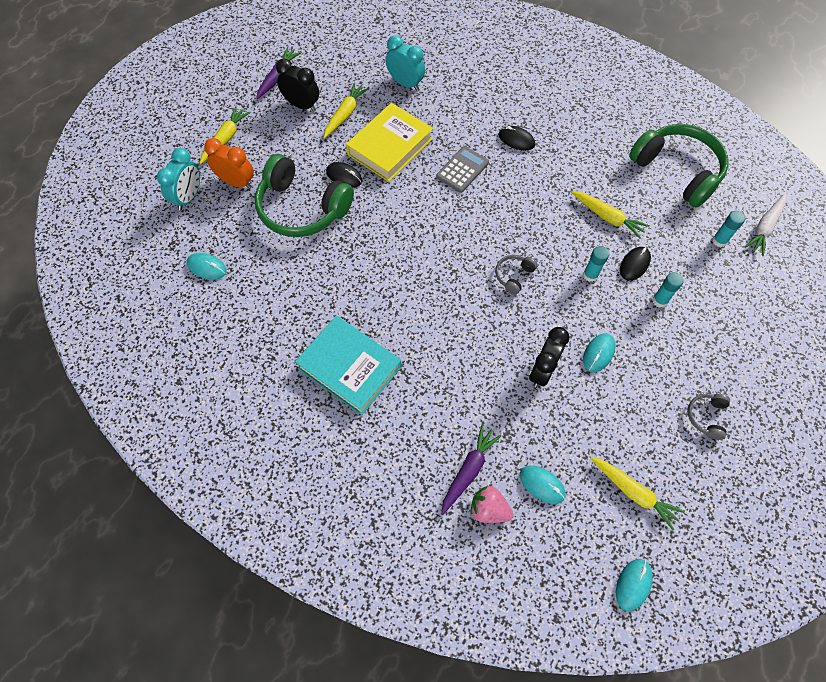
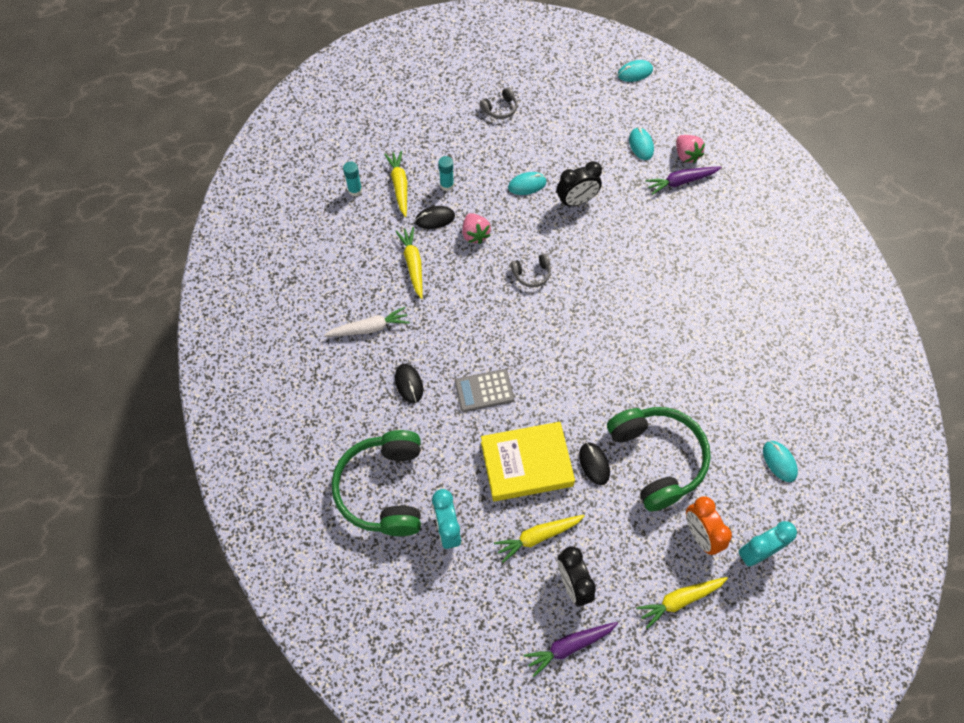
camera: 140 degrees left, 0 degrees up
turquoise book [295,316,401,415] -> none
turquoise glue stick [583,246,609,282] -> pink strawberry [462,213,491,244]
yellow carrot [590,457,685,530] -> yellow carrot moved to [384,151,407,217]
green headphones [629,124,729,207] -> green headphones moved to [332,430,421,536]
white carrot [745,193,786,256] -> white carrot moved to [324,307,410,337]

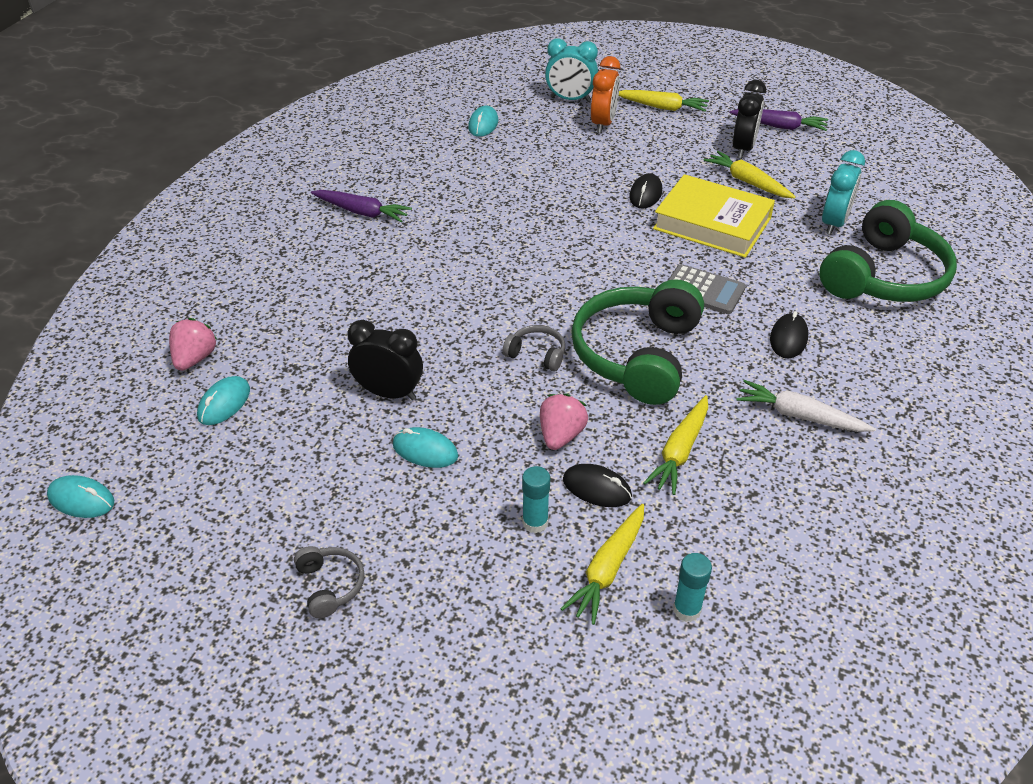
camera: 140 degrees left, 20 degrees down
grey headphones [480,87,517,119] -> grey headphones turned 60 degrees clockwise [294,546,365,618]
yellow carrot [494,515,585,563] -> yellow carrot turned 150 degrees counterclockwise [704,151,796,198]
green headphones [607,407,711,511] -> green headphones moved to [571,279,704,405]
purple carrot [645,167,722,195] -> purple carrot moved to [311,190,412,222]

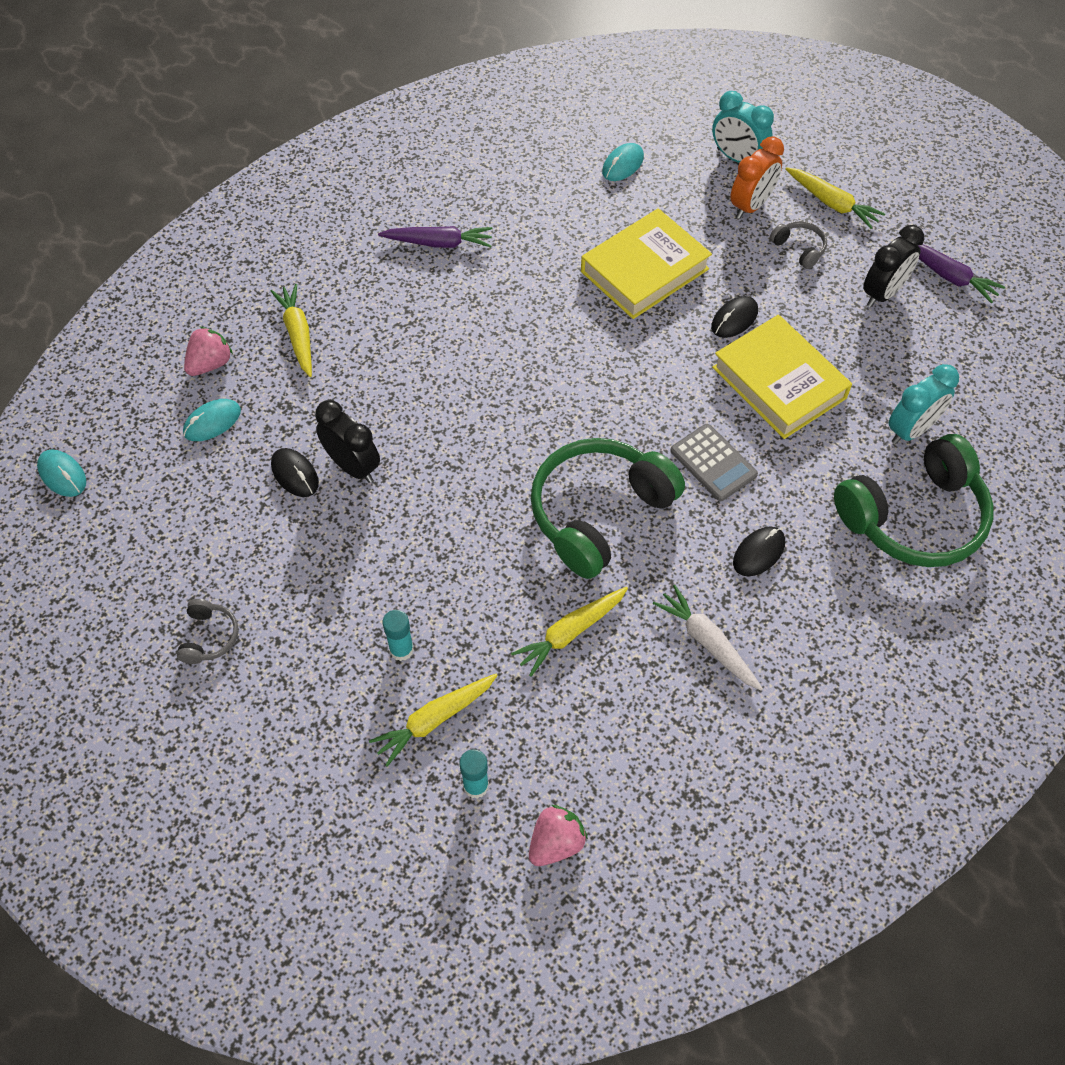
camera: 25 degrees right, 15 degrees up
purple carrot [311,190,412,222] -> purple carrot turned 45 degrees counterclockwise [378,226,493,248]
turquoise mouse [393,427,458,468] -> none
grey headphones [503,325,565,372] -> grey headphones moved to [770,221,827,269]
pink strawberry [540,393,588,450] -> pink strawberry moved to [529,805,588,866]
black mouse [563,464,632,507] -> black mouse moved to [271,448,319,497]
yellow carrot [704,151,796,198] -> yellow carrot moved to [271,284,312,377]
none -> yellow book [581,208,712,319]

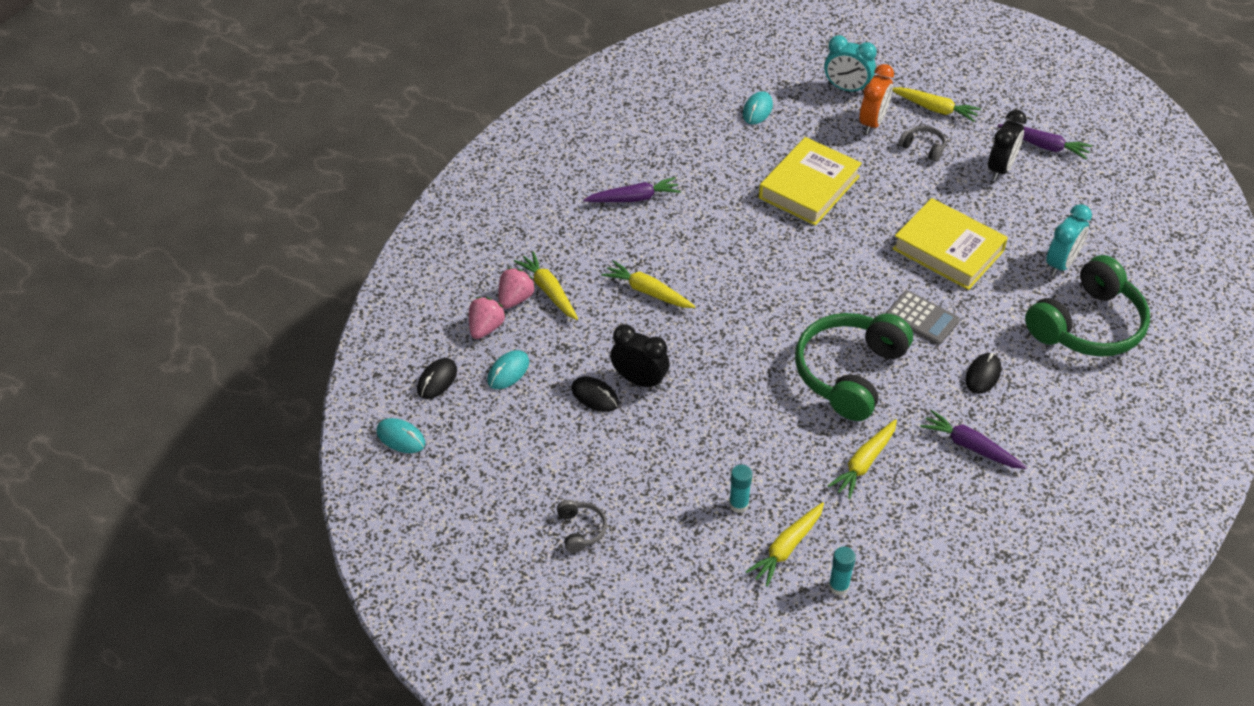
camera: 15 degrees left, 10 degrees down
pink strawberry [529,805,588,866] -> pink strawberry moved to [498,268,536,309]
white carrot [653,585,763,691] -> purple carrot [920,410,1027,469]
black mouse [711,296,758,338] -> black mouse moved to [417,358,457,399]
none -> yellow carrot [601,260,696,308]

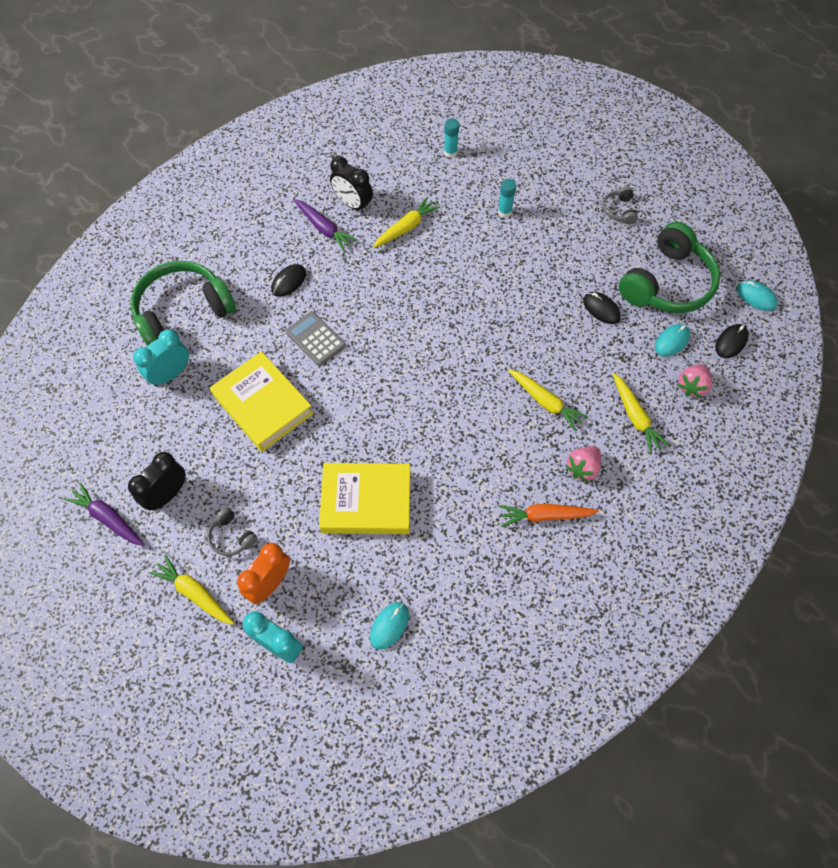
camera: 170 degrees left, 15 degrees up
pink strawberry [498,268,536,309] -> pink strawberry moved to [565,446,601,482]
purple carrot [583,177,681,202] -> orange carrot [499,504,599,527]
black clock [610,324,670,390] -> black clock moved to [330,156,373,213]
yellow carrot [745,502,824,587] -> none
yellow book [759,137,862,226] -> yellow book turned 45 degrees clockwise [319,463,410,534]
green headphones [795,313,913,421] -> green headphones moved to [619,222,720,313]

